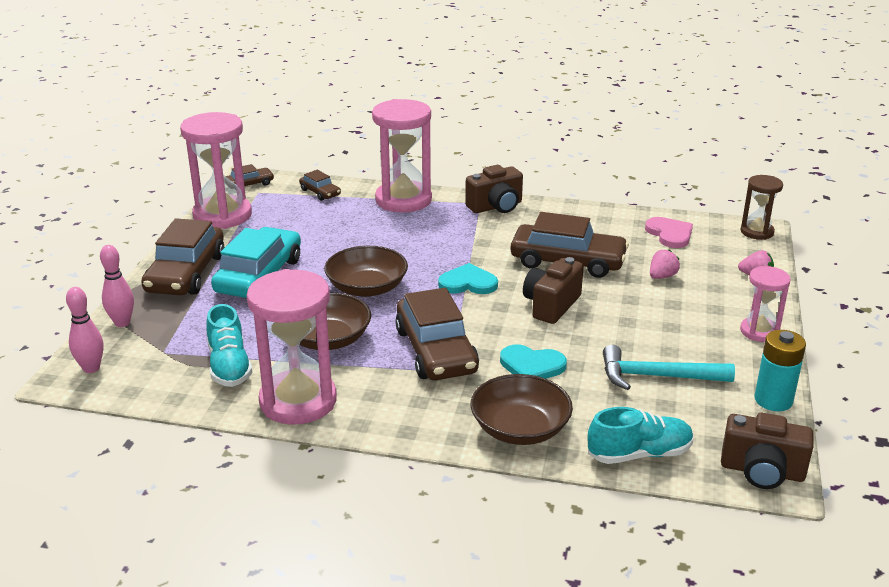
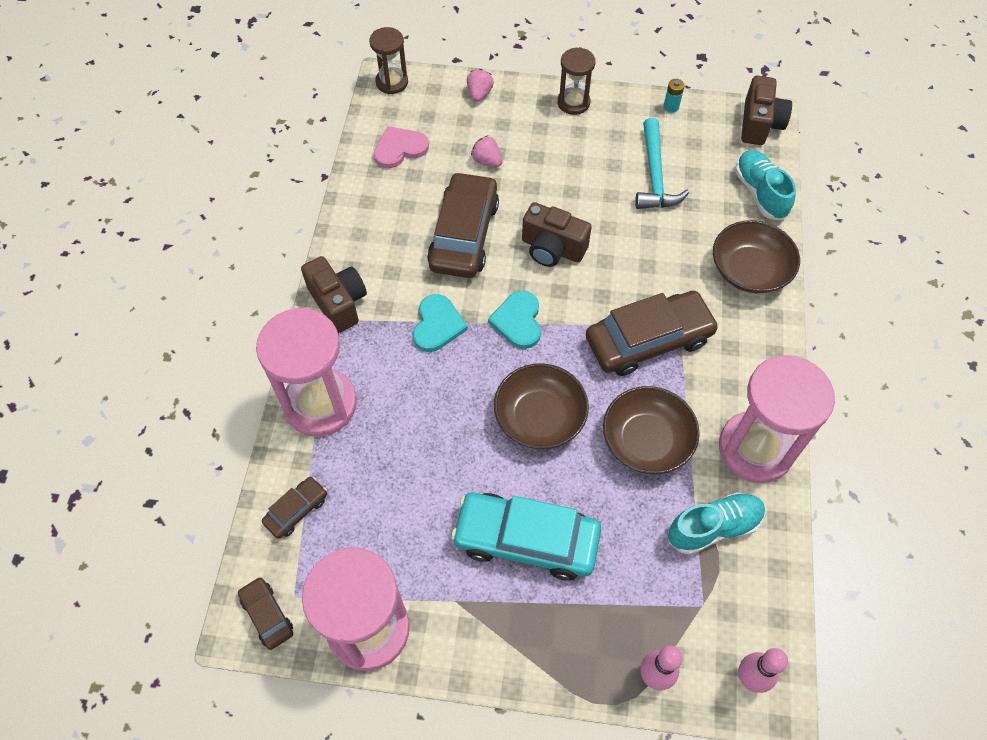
camera: 95 degrees left, 30 degrees up
brown car [141,218,224,295] -> none
turquoise heart [500,345,567,379] -> turquoise heart moved to [413,294,468,352]
pink hourglass [740,266,791,342] -> brown hourglass [557,47,595,115]
turquoise battery [754,330,806,411] -> turquoise battery [664,79,685,113], size x0.53

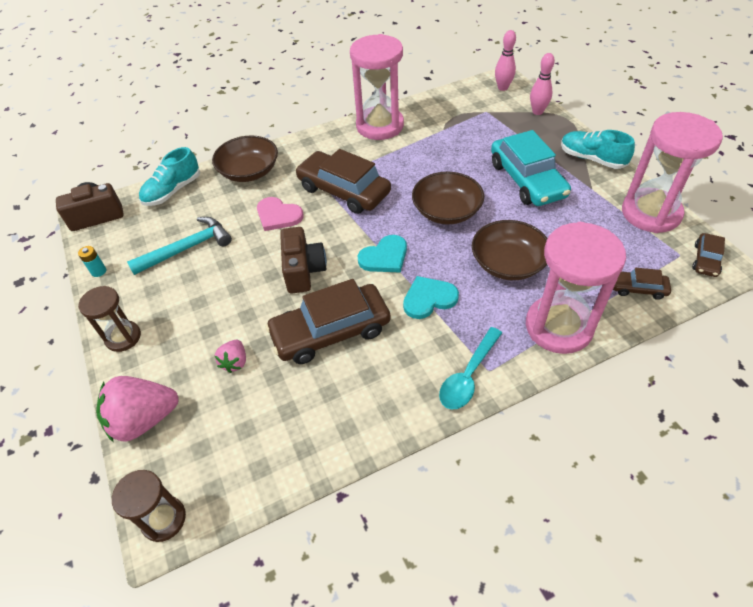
camera: 120 degrees left, 10 degrees down
brown camera [301,256,367,333] -> turquoise spoon [439,327,502,409]
pink heart [374,126,429,168] -> pink heart moved to [257,197,303,231]
pink strawberry [467,69,494,102] -> pink strawberry [96,376,179,442], size x1.93
brown bowl [603,386,700,474] -> brown bowl moved to [472,220,548,280]
turquoise shoe [668,492,765,555] -> turquoise shoe moved to [561,130,635,169]

